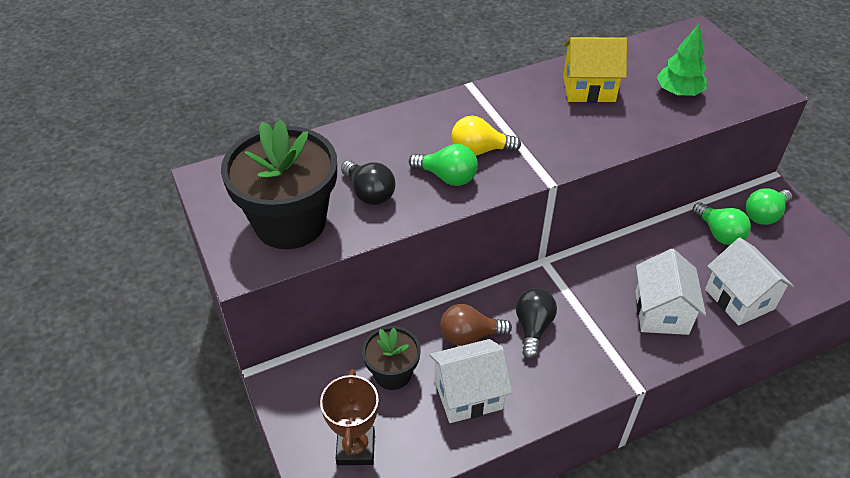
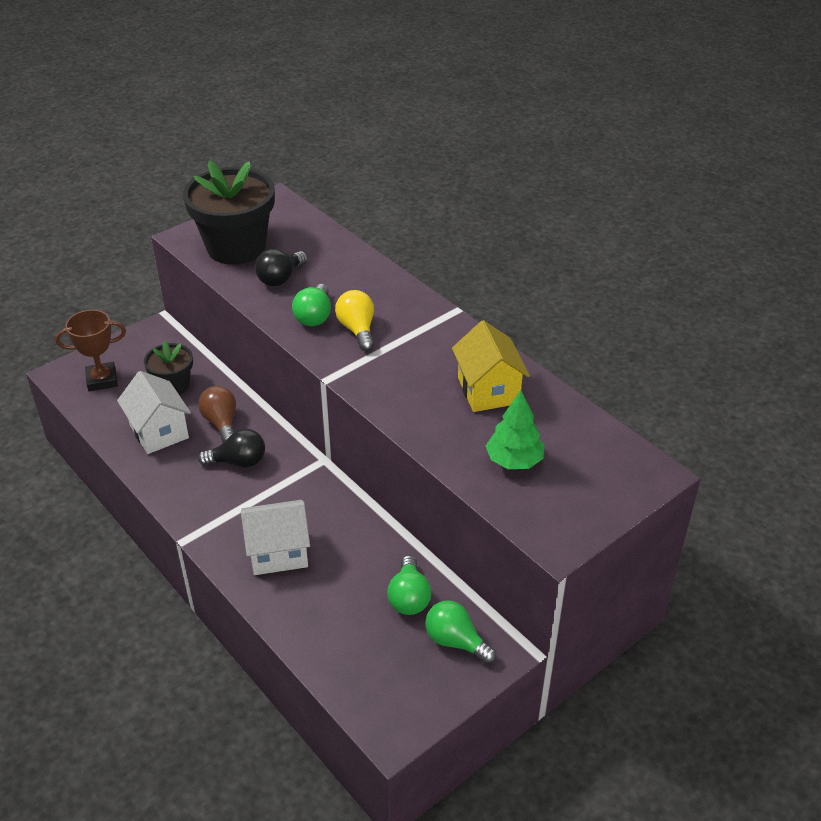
camera: 75 degrees right, 5 degrees down
green light bulb [692,202,751,245] -> green light bulb turned 45 degrees counterclockwise [387,555,431,615]
white house [705,238,794,326] -> none

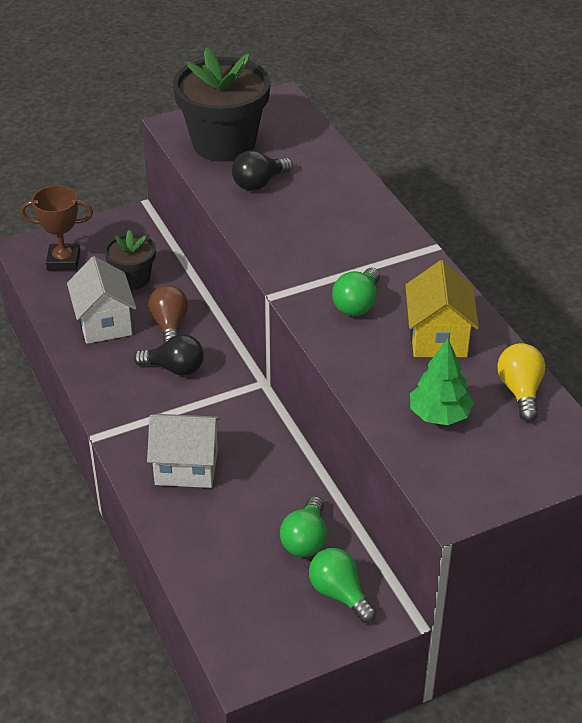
camera: 15 degrees right, 0 degrees up
green light bulb [292,284,331,326] -> green light bulb moved to [332,268,380,316]
yellow light bulb [335,290,374,351] -> yellow light bulb moved to [497,343,546,422]

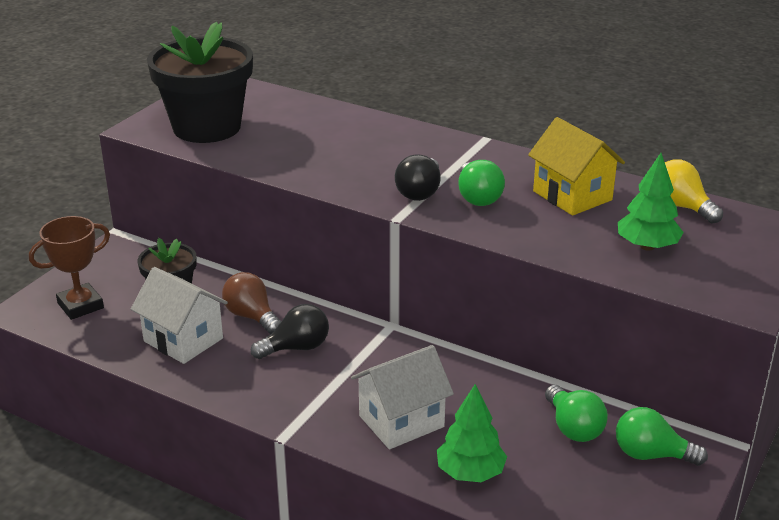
camera: 35 degrees left, 10 degrees down
black light bulb [232,150,293,191] -> black light bulb moved to [395,155,440,201]
none -> green tree [437,384,507,482]

